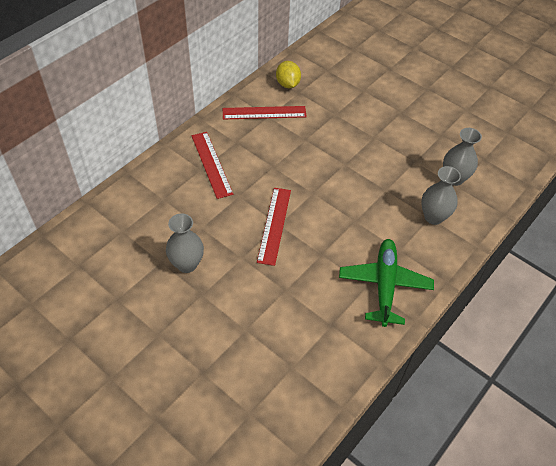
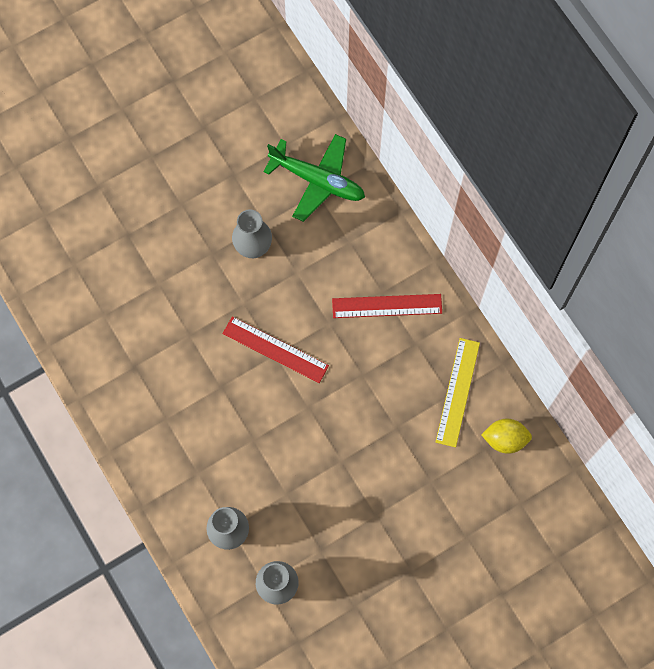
camera: 110 degrees right, 20 degrees up
red ruler [223,106,307,120] -> yellow ruler [436,338,480,447]
green plane [339,239,434,327] -> green plane moved to [263,134,365,222]

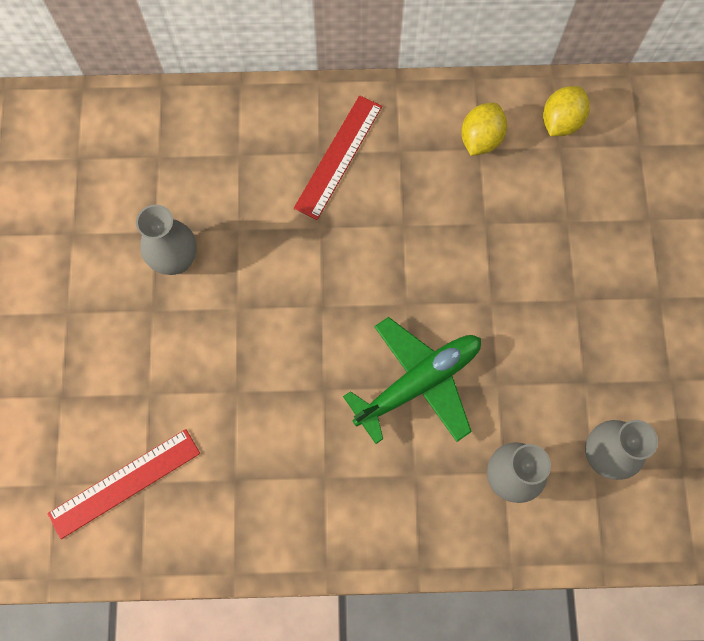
camera: 60 degrees left, 0 degrees up
red ruler [222,316,329,383] -> red ruler moved to [47,429,200,539]
green plane [263,134,365,222] -> green plane moved to [343,317,481,444]
yellow ruler [436,338,480,447] -> yellow lemon [461,103,507,156]

